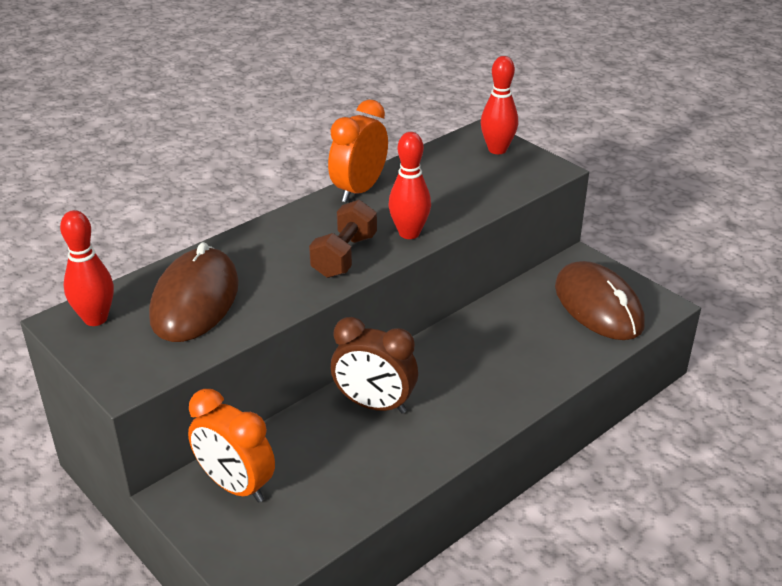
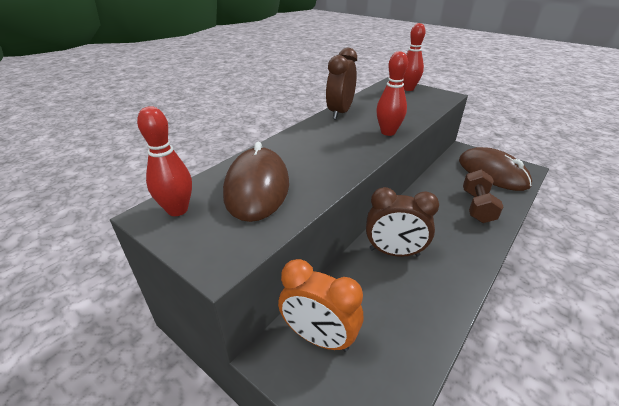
camera: 10 degrees left, 0 degrees up
brown dumbbell [309,200,377,278] -> brown dumbbell moved to [463,170,503,223]
orange clock [328,100,388,203] -> brown clock [326,48,357,119]

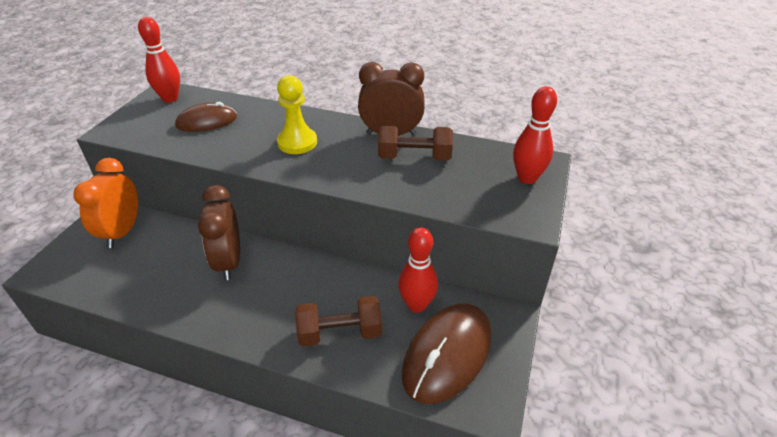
camera: 70 degrees right, 5 degrees up
brown mouse [223,142,289,222] -> brown mouse [175,102,237,132], size x0.61
red bowling pin [376,51,408,136] -> red bowling pin moved to [398,227,438,313]
none -> yellow pawn [277,75,317,154]
none -> brown dumbbell [378,125,453,161]

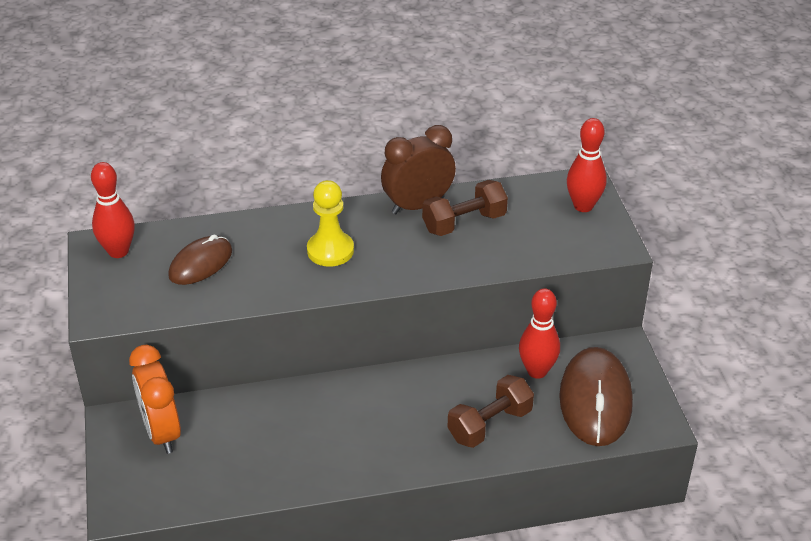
camera: 30 degrees left, 0 degrees up
brown clock [198,185,240,280] -> none

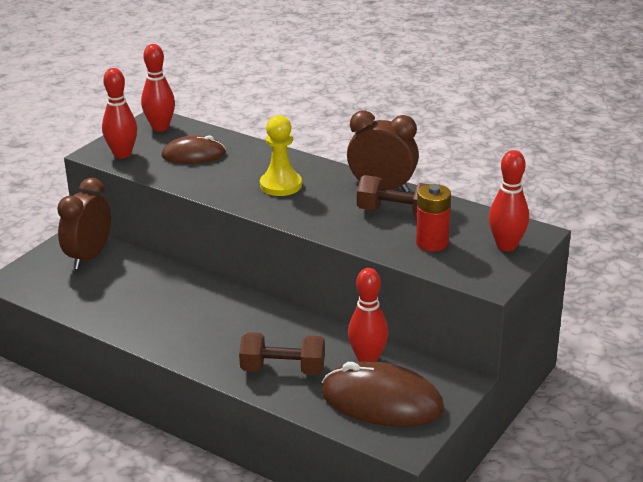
camera: 45 degrees right, 10 degrees down
orange clock [129,345,181,454] -> brown clock [57,178,111,269]
brown mouse [559,347,633,446] -> brown mouse turned 60 degrees clockwise [321,361,444,427]
none -> red bowling pin [102,68,137,159]
none -> red battery [416,184,451,251]

